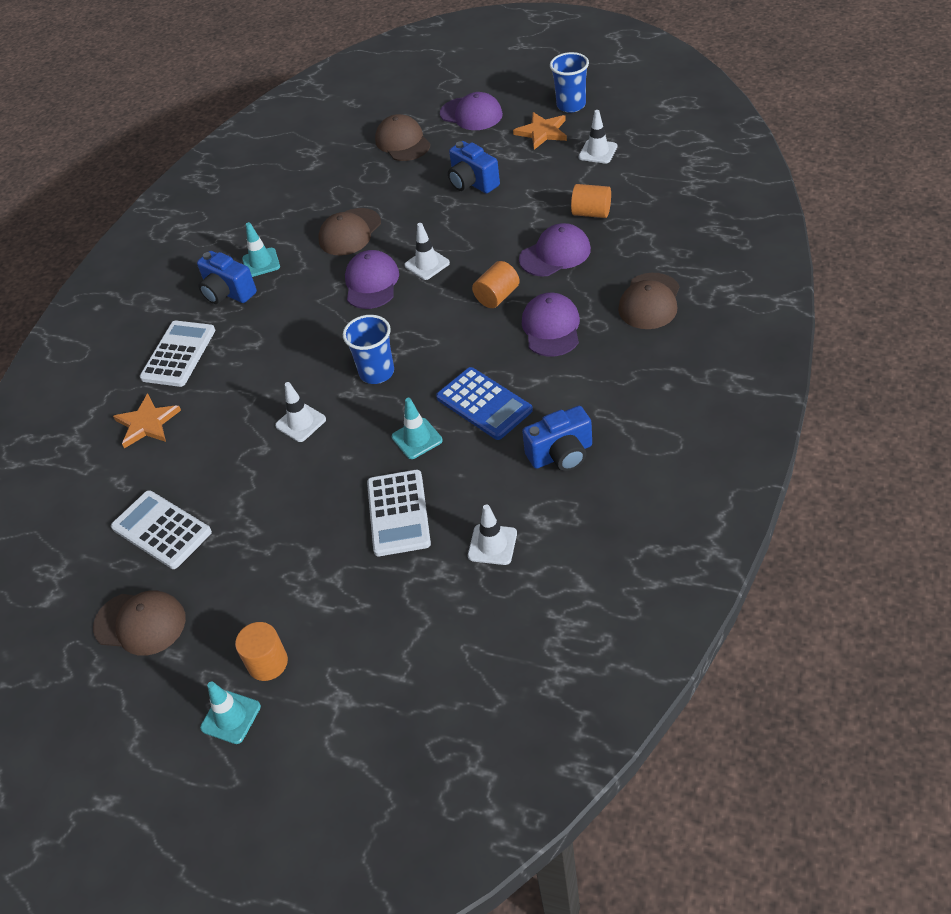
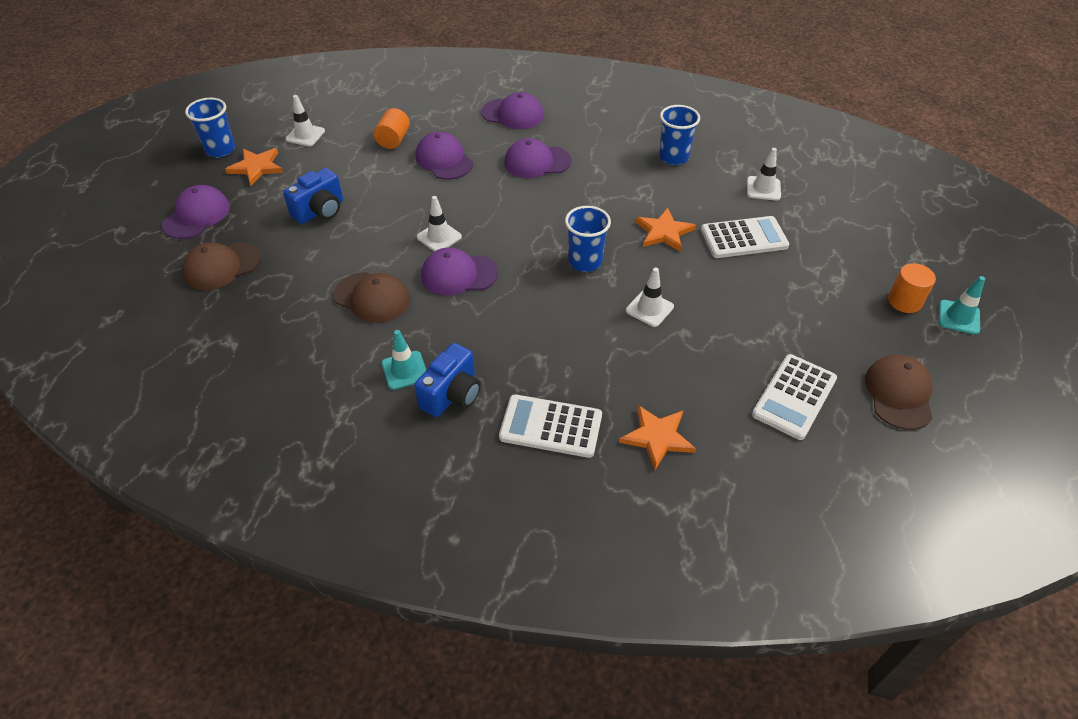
camera: 100 degrees left, 0 degrees up
turquoise traffic cone [392,398,443,459] -> orange star [635,207,696,252]
blue calculator [436,367,533,440] -> none
orange cylinder [472,261,520,308] -> none
blue camera [522,406,592,471] -> blue cup [659,105,700,165]
brown cap [618,273,680,329] -> purple cap [481,92,544,129]

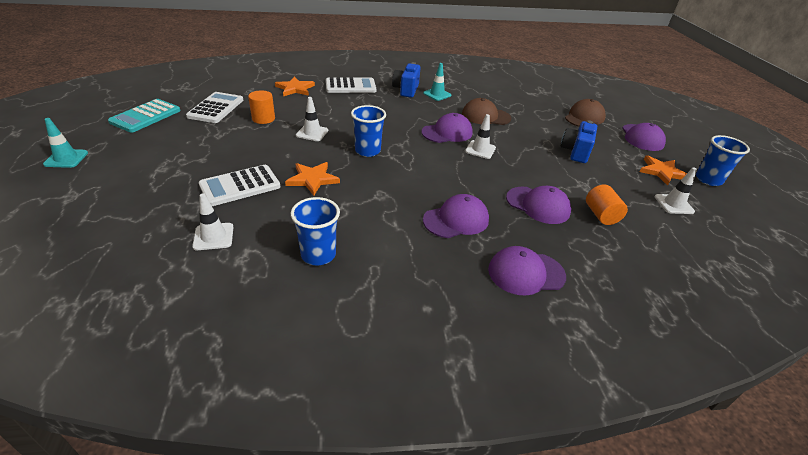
camera: 155 degrees right, 10 degrees down
brown cap [865,355,932,430] -> turquoise calculator [108,99,181,133]
orange cylinder [888,263,936,313] -> orange cylinder moved to [248,90,275,124]

